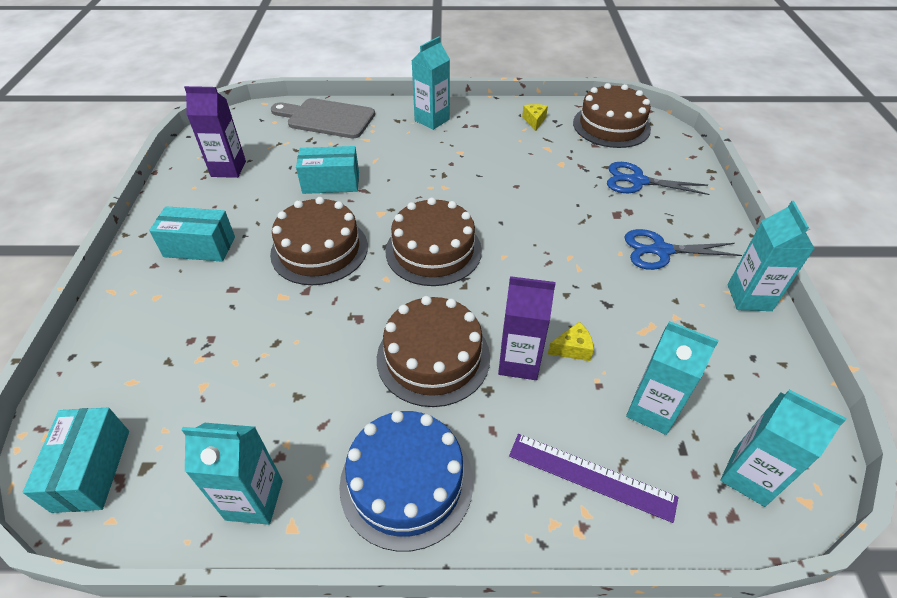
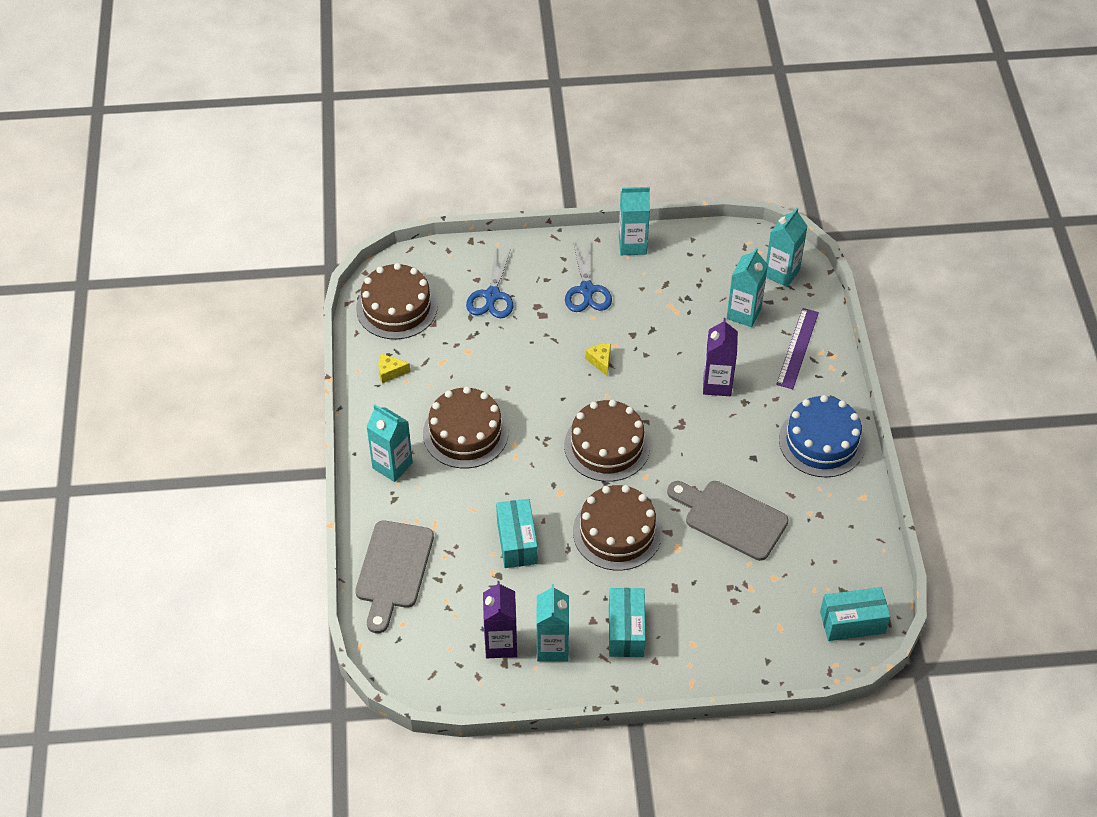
camera: 95 degrees left, 5 degrees up
turquoise carton [182,423,283,525] -> turquoise carton moved to [536,584,569,662]
brown cake [377,296,490,407] -> brown cake moved to [423,387,508,468]
yellow cheese [548,322,594,361] -> yellow cheese moved to [586,343,611,376]
none -> grey cutting board [667,481,789,561]

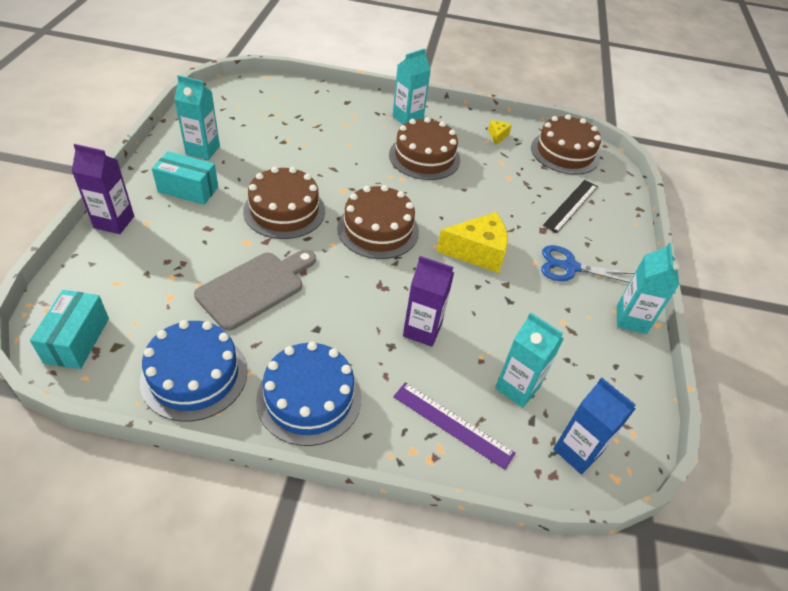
camera: 100 degrees right, 5 degrees down
grey cutting board [355,520,434,633] -> none
blue scissors [466,247,513,318] -> black ruler [543,180,598,233]
purple carton [483,581,517,658] -> purple carton moved to [72,144,134,234]
turquoise box [496,499,538,568] -> none
yellow cheese [586,343,611,376] -> yellow cheese [436,212,508,273], size x2.11
turquoise carton [766,208,808,287] -> blue carton [553,377,636,474]
none -> blue cake [140,320,248,422]

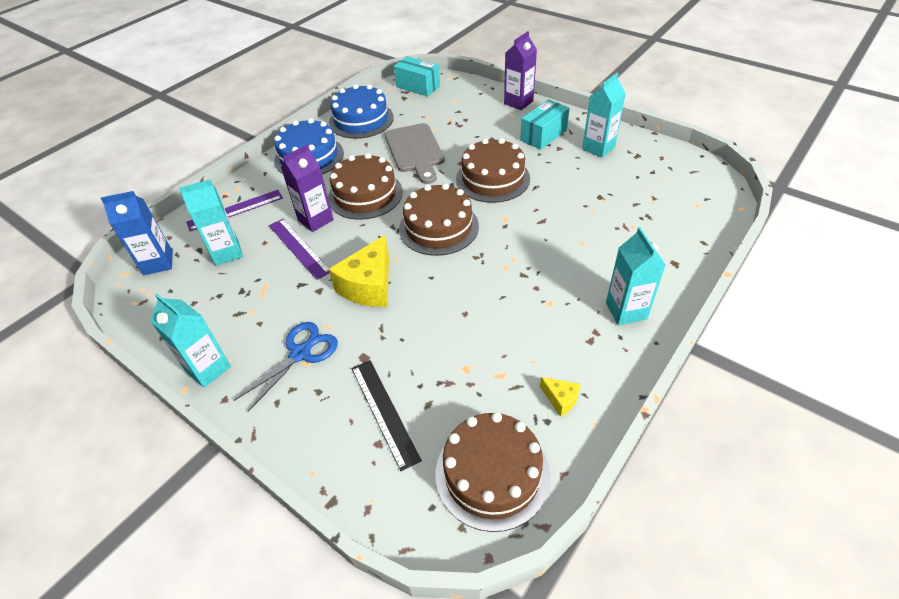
camera: 125 degrees right, 0 degrees up
brown cake [389,117,460,180] -> brown cake moved to [328,153,403,220]
none -> purple ruler [269,219,329,280]

